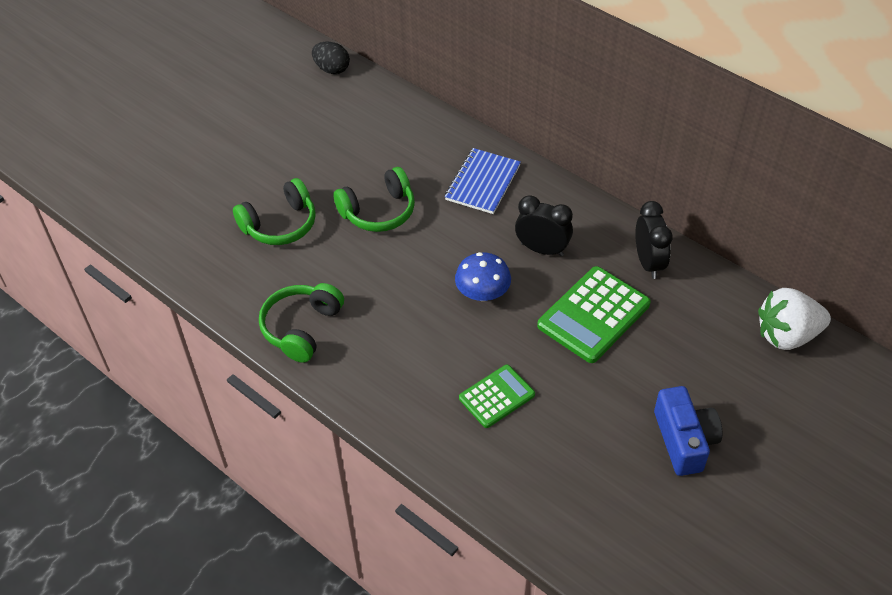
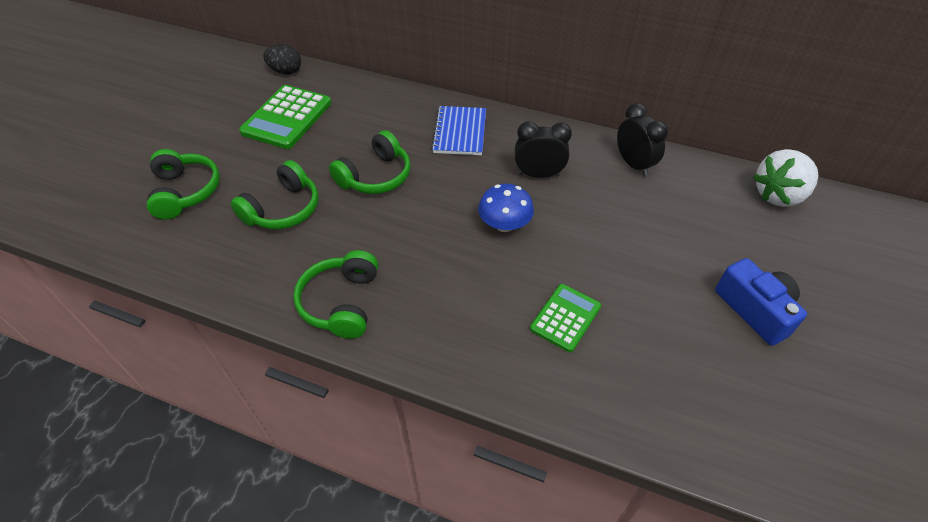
camera: 20 degrees left, 0 degrees up
green calculator [537,266,651,363] -> green calculator moved to [239,85,331,149]
none -> green headphones [147,149,220,219]

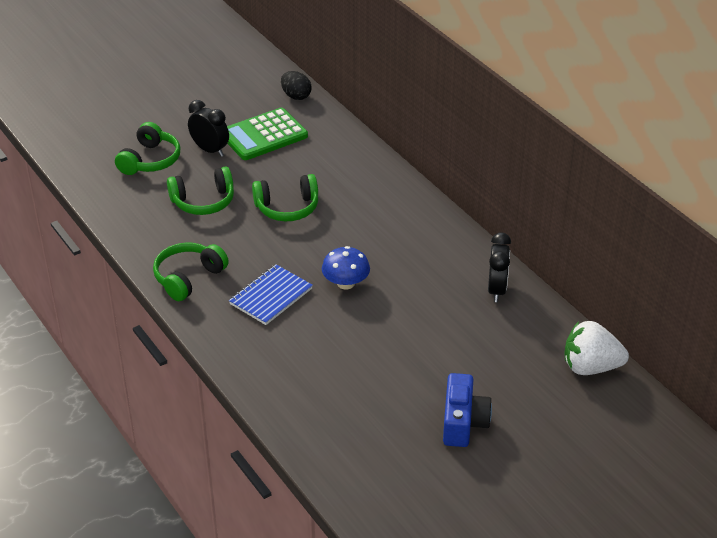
camera: 35 degrees right, 10 degrees down
blue notebook [431,106,486,155] -> blue notebook moved to [229,264,313,325]
black clock [515,121,572,178] -> black clock moved to [188,100,229,157]
green calculator [530,284,601,352] -> none

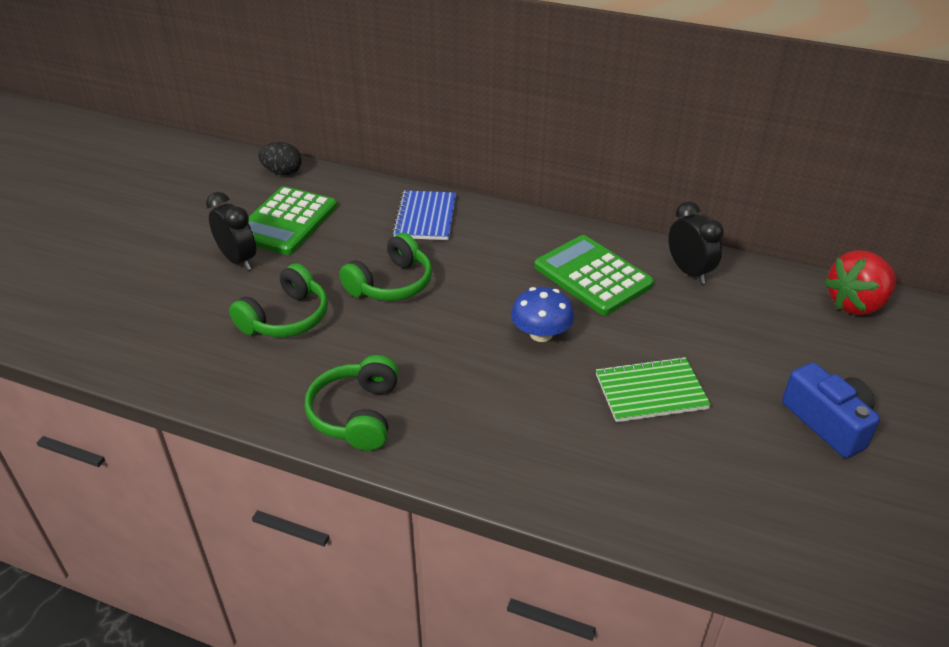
camera: 35 degrees left, 0 degrees up
green headphones [115,122,181,175] -> none
black clock [188,100,229,157] -> black clock turned 45 degrees clockwise [206,192,256,270]
blue notebook [229,264,313,325] -> blue notebook moved to [392,190,456,240]
white strawberry [565,321,629,375] -> red strawberry [824,250,897,315]
none -> green calculator [534,235,654,315]
none -> green notebook [596,357,711,422]

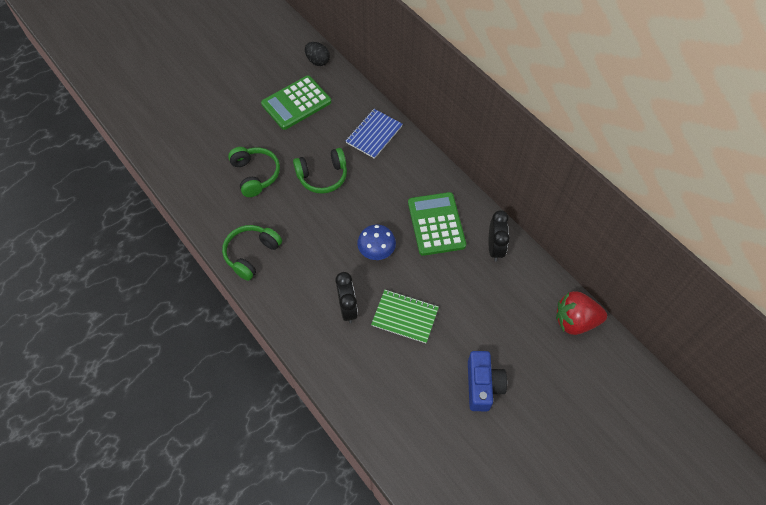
camera: 30 degrees right, 20 degrees up
black clock [206,192,256,270] -> black clock moved to [335,272,358,323]
green headphones [229,263,328,337] -> green headphones turned 90 degrees counterclockwise [228,147,280,197]

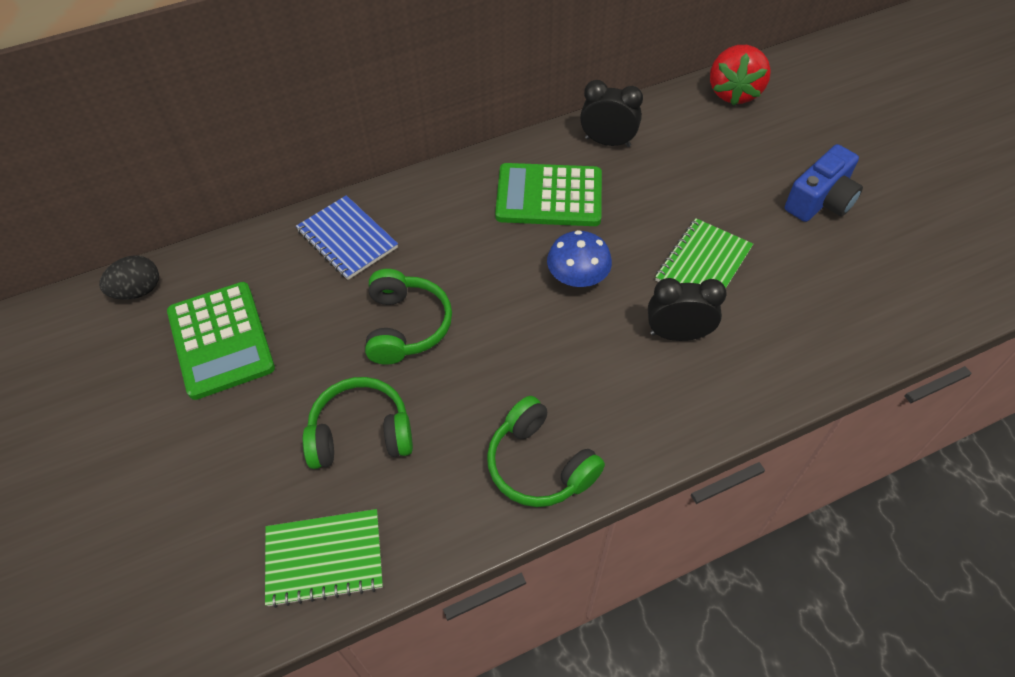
camera: 75 degrees left, 5 degrees down
blue camera [468,351,507,411] -> blue camera turned 120 degrees clockwise [785,144,863,222]
none -> green notebook [265,509,383,608]

